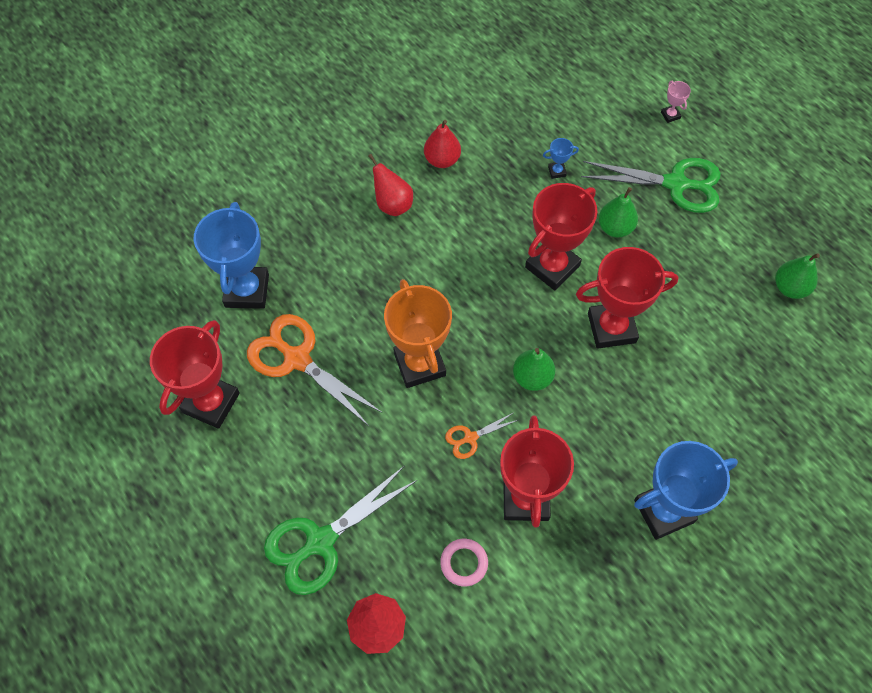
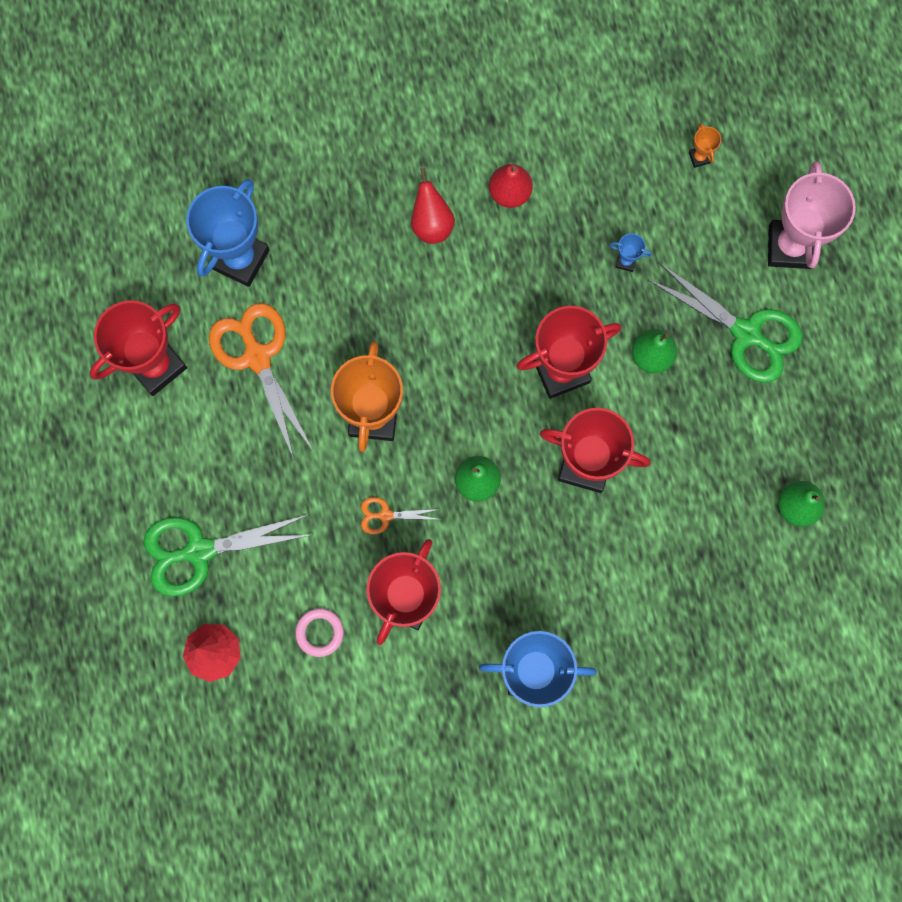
camera: 25 degrees right, 15 degrees up
pink trophy [661,81,691,123] -> pink trophy [768,161,856,269], size x2.46
none -> orange trophy [689,123,721,168]

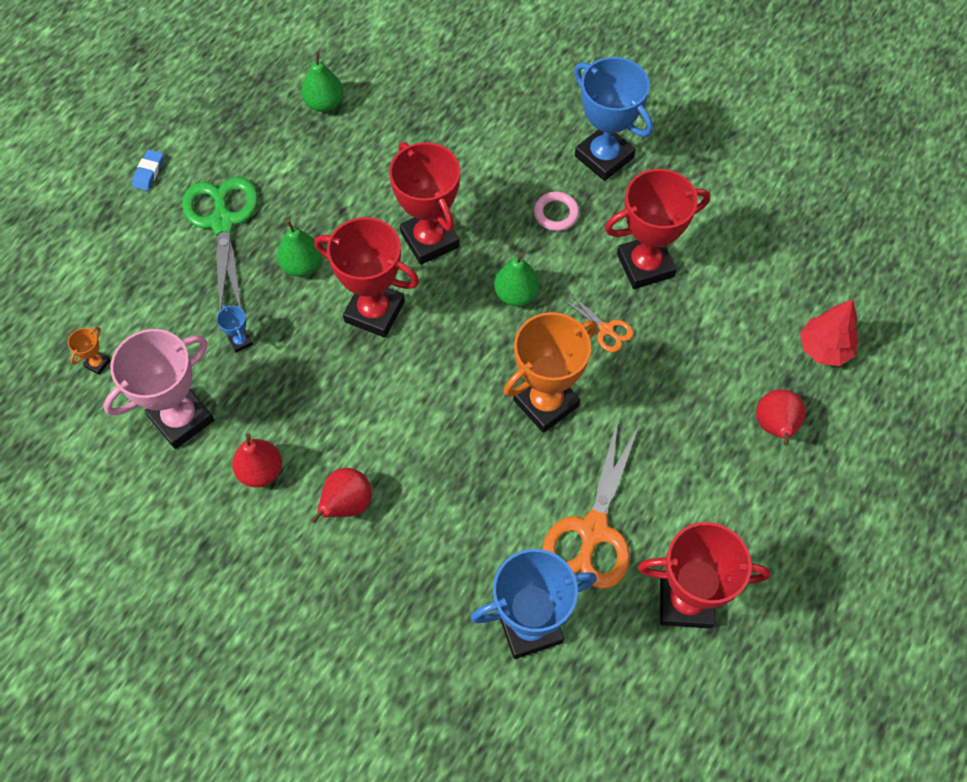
camera: 135 degrees left, 15 degrees down
green scissors [144,514,311,597] -> red pear [756,389,806,446]
pink ring [295,608,344,657] -> pink ring moved to [534,192,579,231]
pink trophy [768,161,856,269] -> pink trophy moved to [103,329,214,449]
none -> blue eraser [132,149,163,191]

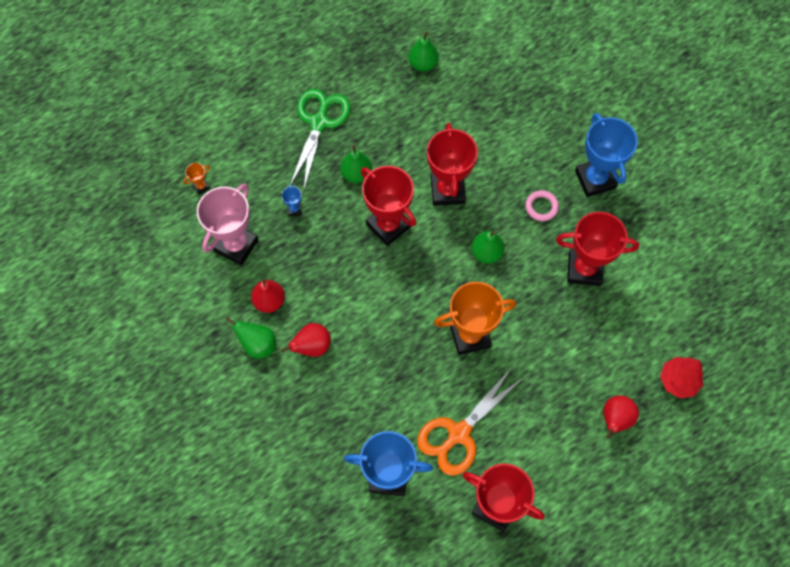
camera: 25 degrees right, 5 degrees up
pink trophy [103,329,214,449] -> pink trophy turned 45 degrees counterclockwise [197,183,259,266]
blue eraser [132,149,163,191] -> none
orange scissors [562,294,634,352] -> none
none -> green pear [225,317,276,358]

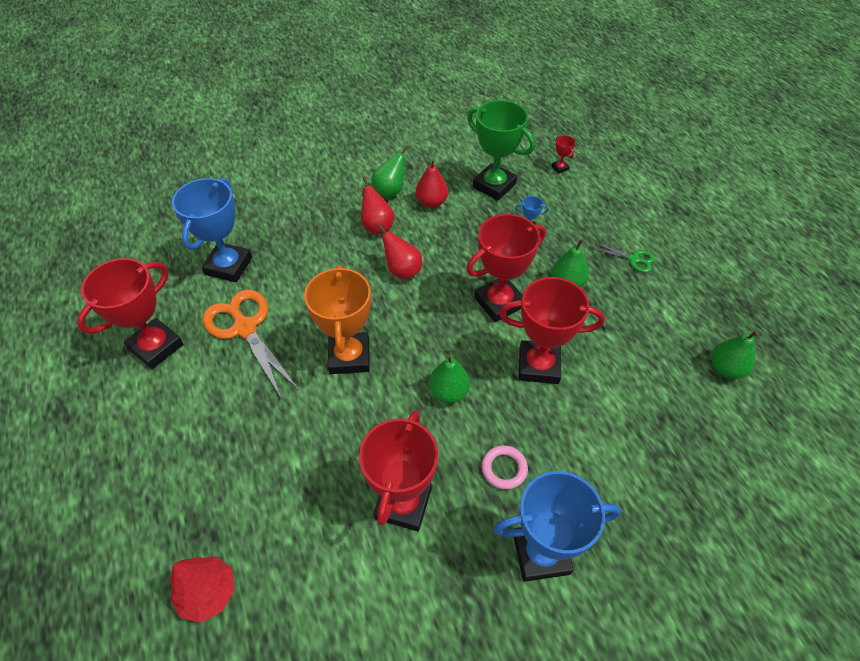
camera: 100 degrees right, 15 degrees down
orange trophy [183,163,210,195] -> red trophy [552,135,576,174]
pink trophy [197,183,259,266] -> green trophy [467,100,535,200]
green scissors [291,89,351,189] -> green scissors [592,243,655,272], size x0.48
red pear [603,396,639,438] -> red pear moved to [377,224,422,279]

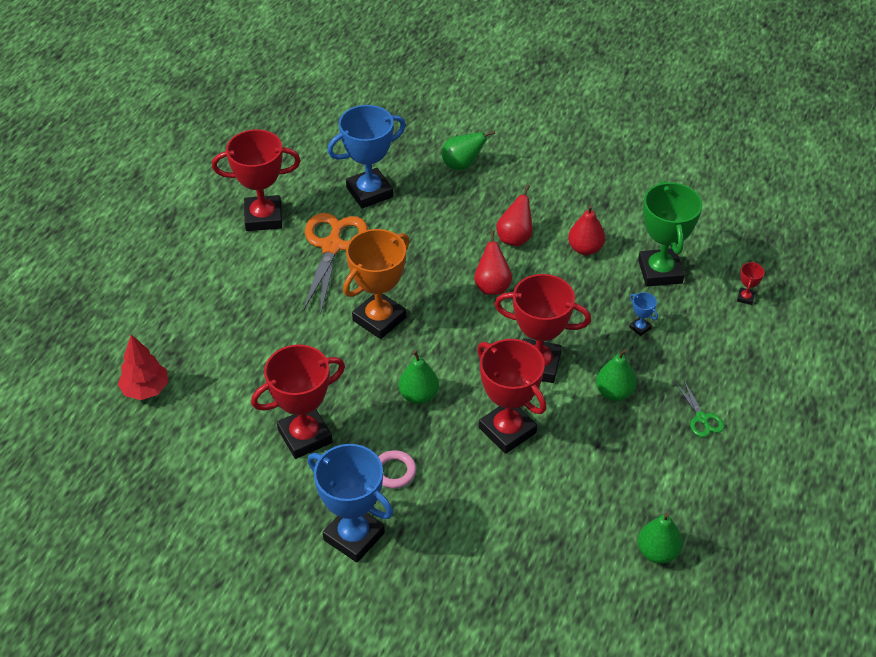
camera: 45 degrees right, 5 degrees down
green pear [372,145,409,198] -> green pear moved to [442,131,495,170]

